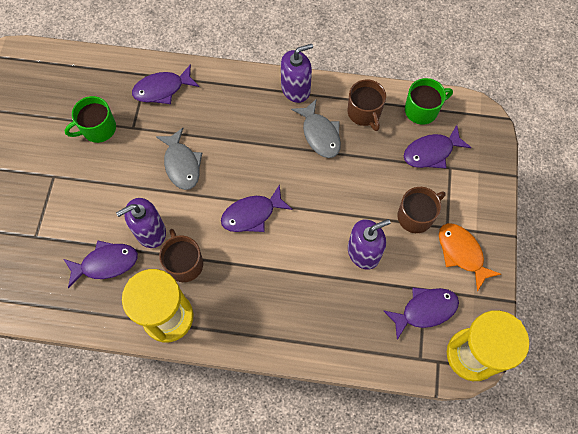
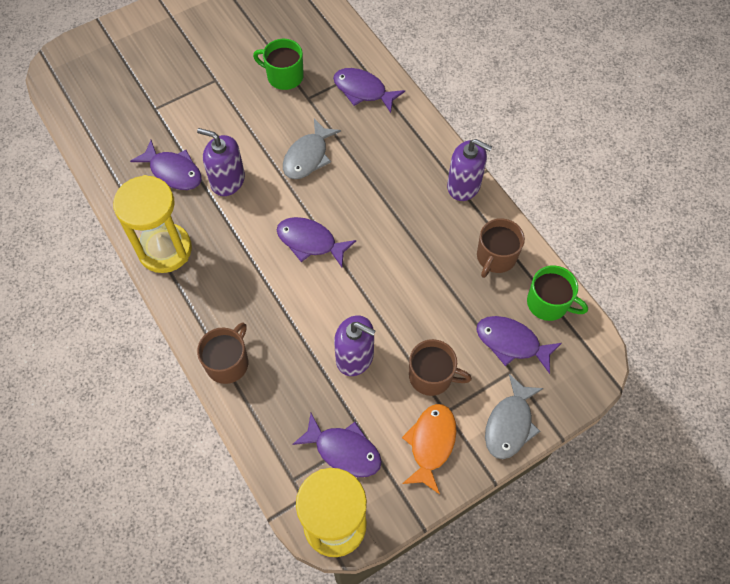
camera: 50 degrees right, 5 degrees down
brown mug [159,229,203,282] -> brown mug moved to [197,322,248,384]
grey fish [291,99,341,158] -> grey fish moved to [485,374,544,459]

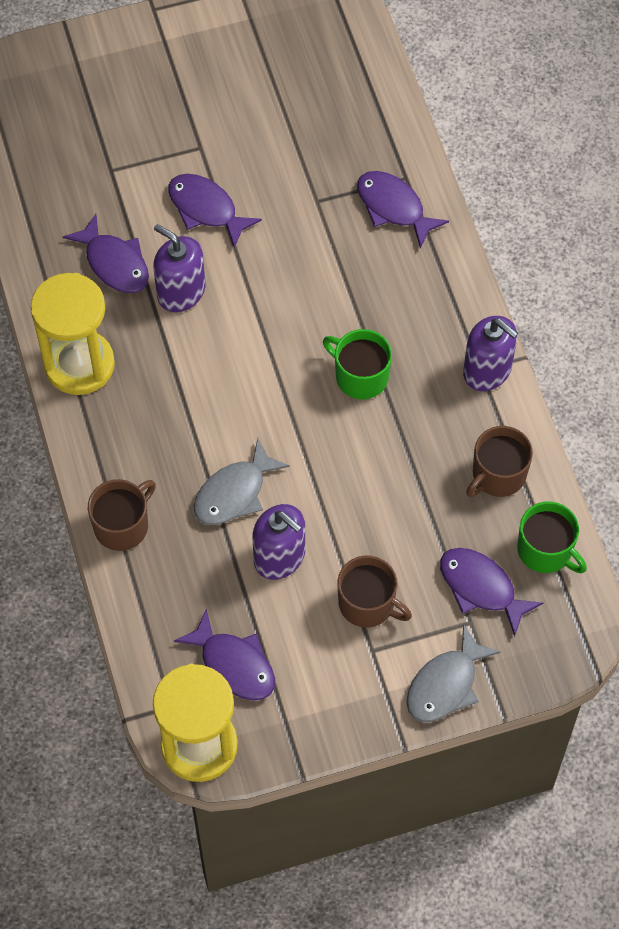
camera: 15 degrees right, 0 degrees up
green mug [253,39,304,90] -> green mug moved to [323,329,392,399]
purple fish [277,217,356,267] -> purple fish moved to [168,174,262,248]
grey fish [283,119,341,179] -> grey fish moved to [194,438,290,525]
orange fish [402,404,457,494] -> none

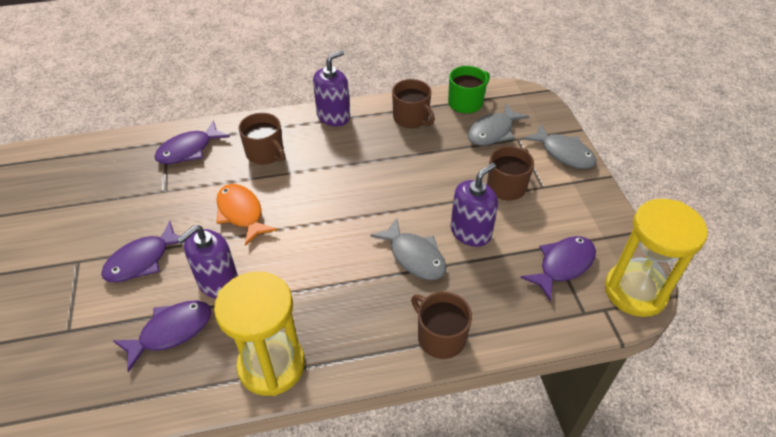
camera: 85 degrees left, 15 degrees down
green mug [323,329,392,399] -> none
purple fish [440,548,543,637] -> grey fish [468,103,529,146]
none -> orange fish [216,184,277,246]
none -> brown mug [239,113,285,165]

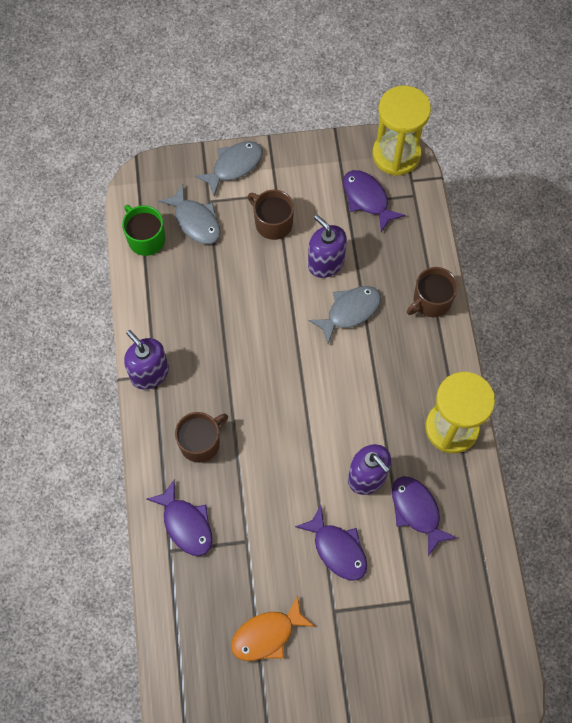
camera: 85 degrees left, 20 degrees up
orange fish [216,184,277,246] -> orange fish moved to [231,595,315,661]
brown mug [392,79,435,128] -> none

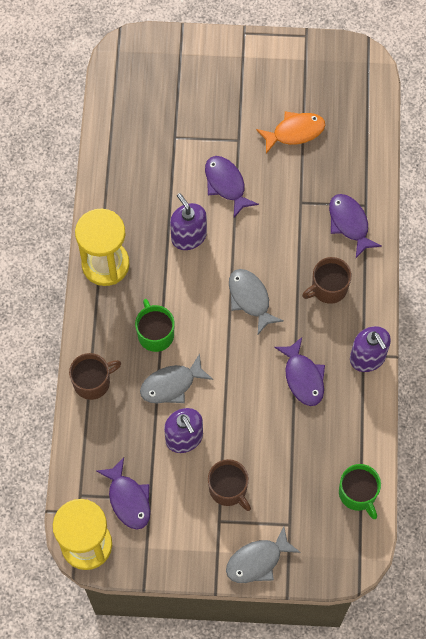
camera: 170 degrees left, 0 degrees up
grey fish [159,184,221,244] -> grey fish moved to [229,269,283,334]
purple fish [392,476,457,556] -> purple fish moved to [274,337,325,406]
none -> green mug [135,299,175,352]

